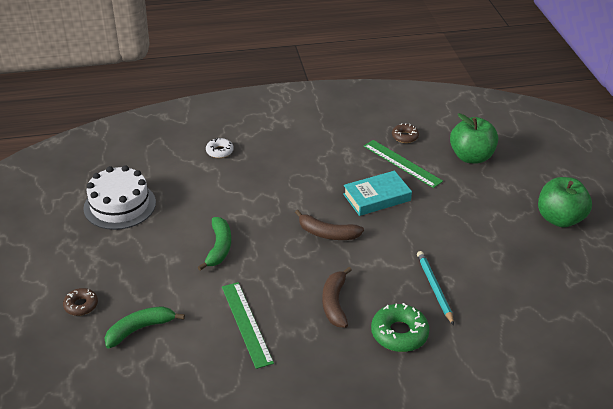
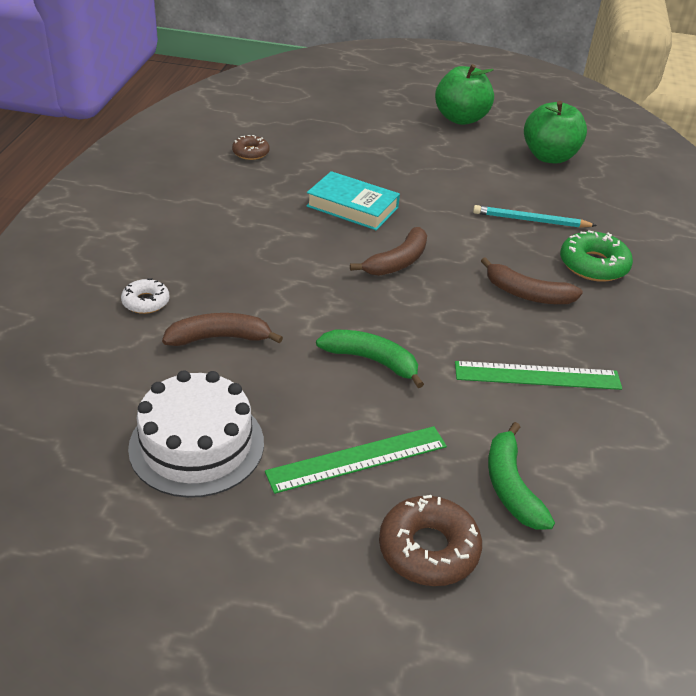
camera: 70 degrees left, 0 degrees up
brown donut [63,288,98,316] -> brown donut [379,495,482,586], size x1.65
turquoise book [343,171,412,216] -> turquoise book turned 60 degrees counterclockwise [306,171,400,230]
green ruler [364,140,443,188] -> green ruler moved to [265,426,447,494]
green apple [450,113,498,164] -> green apple moved to [524,101,587,164]
none -> brown banana [162,313,283,346]

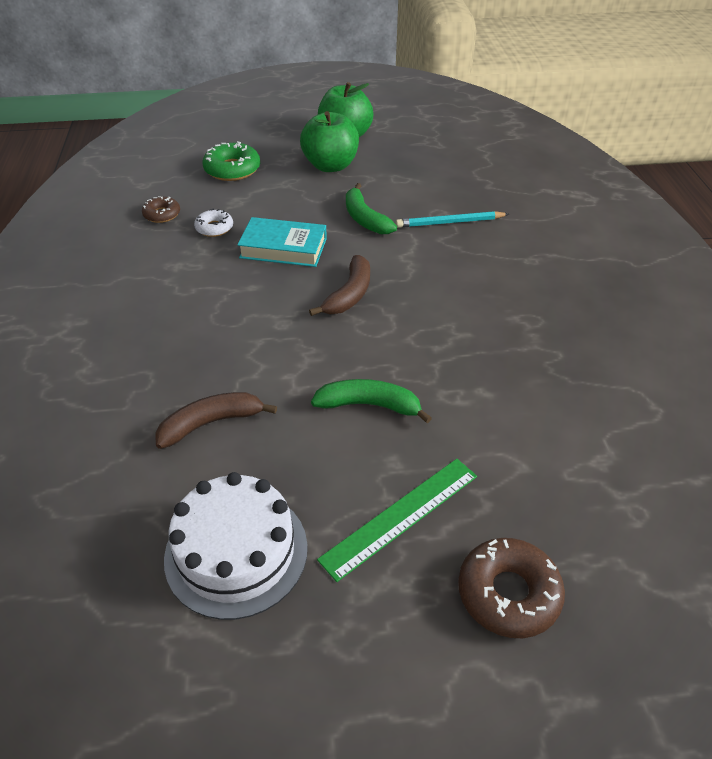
camera: 15 degrees left, 5 degrees up
white donut [121,278,170,314] -> white donut moved to [194,209,233,237]
green ruler [455,361,622,390] -> none
brown banana [481,257,583,304] -> none
green banana [488,422,555,530] -> green banana moved to [346,183,397,234]
green apple [524,101,587,164] -> green apple moved to [300,111,359,172]
green donut [560,230,633,282] -> green donut moved to [202,141,260,181]

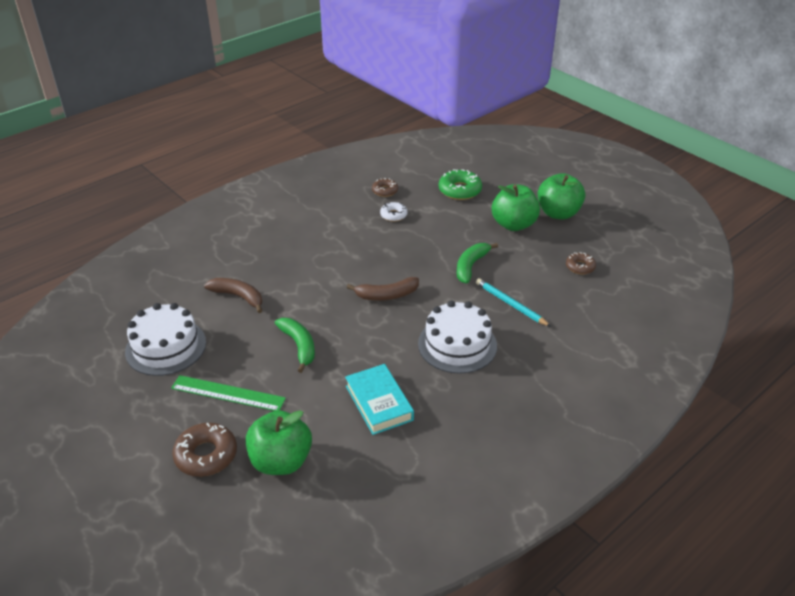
camera: 55 degrees right, 5 degrees down
turquoise book [237,217,327,267] -> turquoise book moved to [345,364,414,435]
none -> green apple [246,410,312,475]
none -> white cake [418,301,497,374]
none -> brown donut [566,252,596,274]

